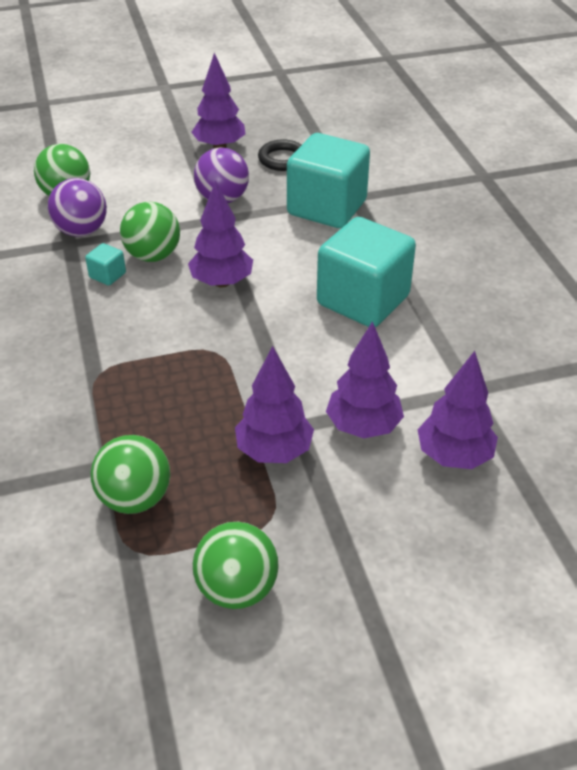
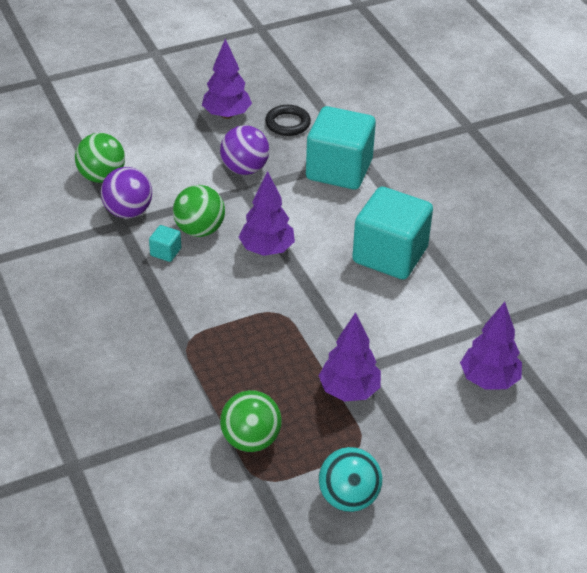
camera: 10 degrees left, 0 degrees up
green ball [193,522,279,609] -> turquoise ball [319,447,382,512]
purple tree [326,321,404,438] -> none

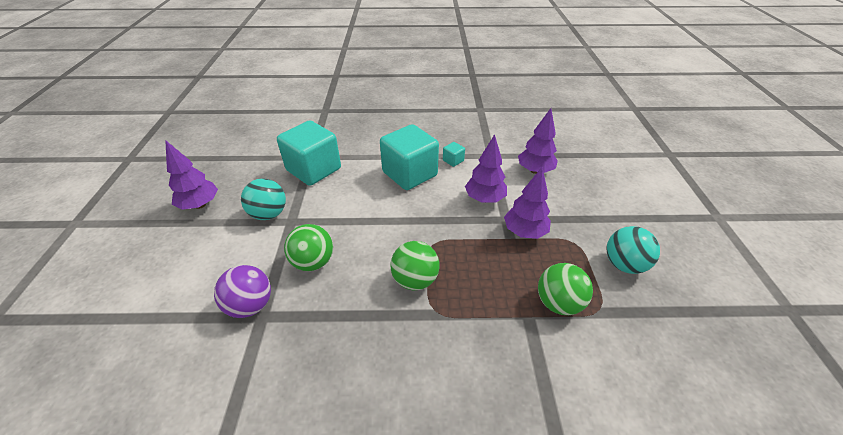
camera: 65 degrees left, 0 degrees up
green ball [75,133,125,183] -> green ball moved to [390,241,440,290]
turquoise cube [149,225,181,262] -> turquoise cube moved to [443,142,465,167]
purple ball [220,125,269,175] -> turquoise ball [241,178,286,220]
purple tree [239,171,295,256] -> purple tree moved to [465,134,507,203]
black ring [265,105,311,136] -> none

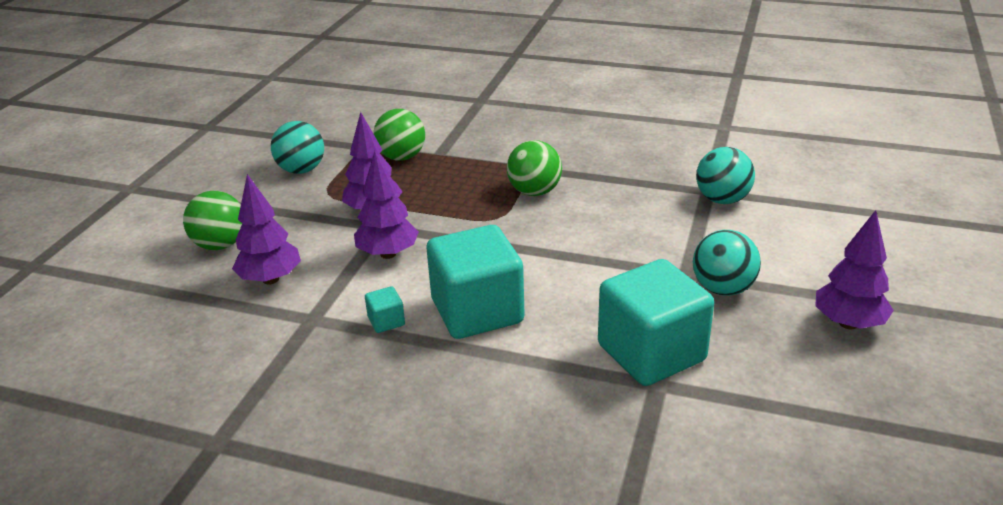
camera: 160 degrees left, 10 degrees down
purple ball [214,265,271,318] -> turquoise ball [696,147,755,204]
green ball [284,224,333,271] -> green ball moved to [183,191,242,250]

